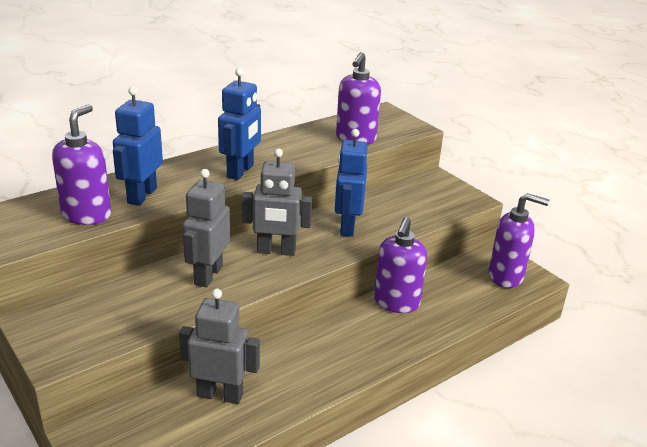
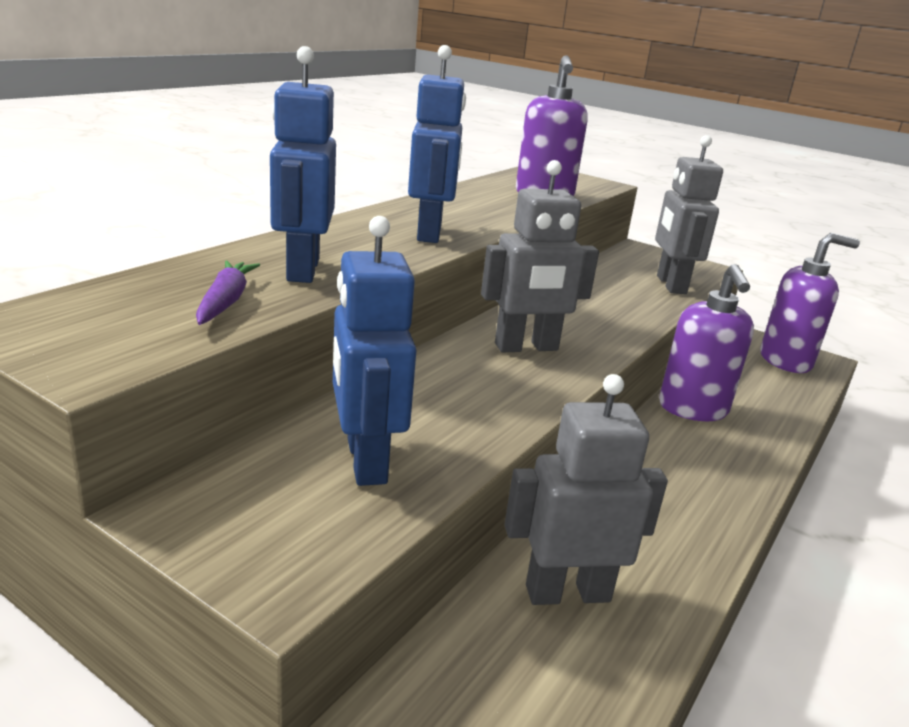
camera: 20 degrees left, 5 degrees down
purple soap dispenser [52,104,111,225] -> purple carrot [196,261,260,325]
grey robot [182,169,230,288] -> grey robot moved to [655,135,723,294]
blue robot [335,129,368,237] -> blue robot moved to [333,216,417,486]

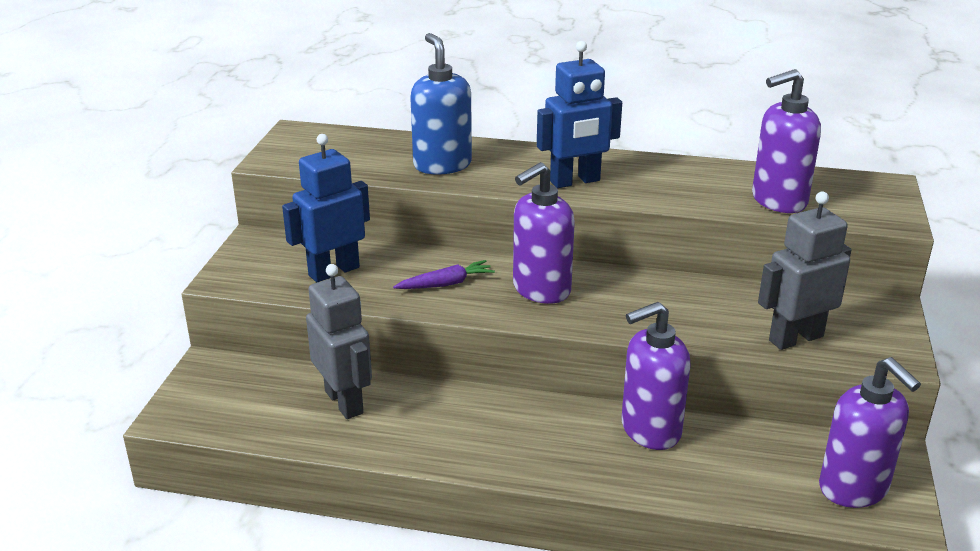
camera: 70 degrees right, 5 degrees up
purple carrot [196,261,260,325] -> purple carrot moved to [393,260,495,289]
blue robot [270,46,336,283] -> blue soap dispenser [410,33,472,175]
grey robot [481,160,599,352] -> purple soap dispenser [513,162,575,304]

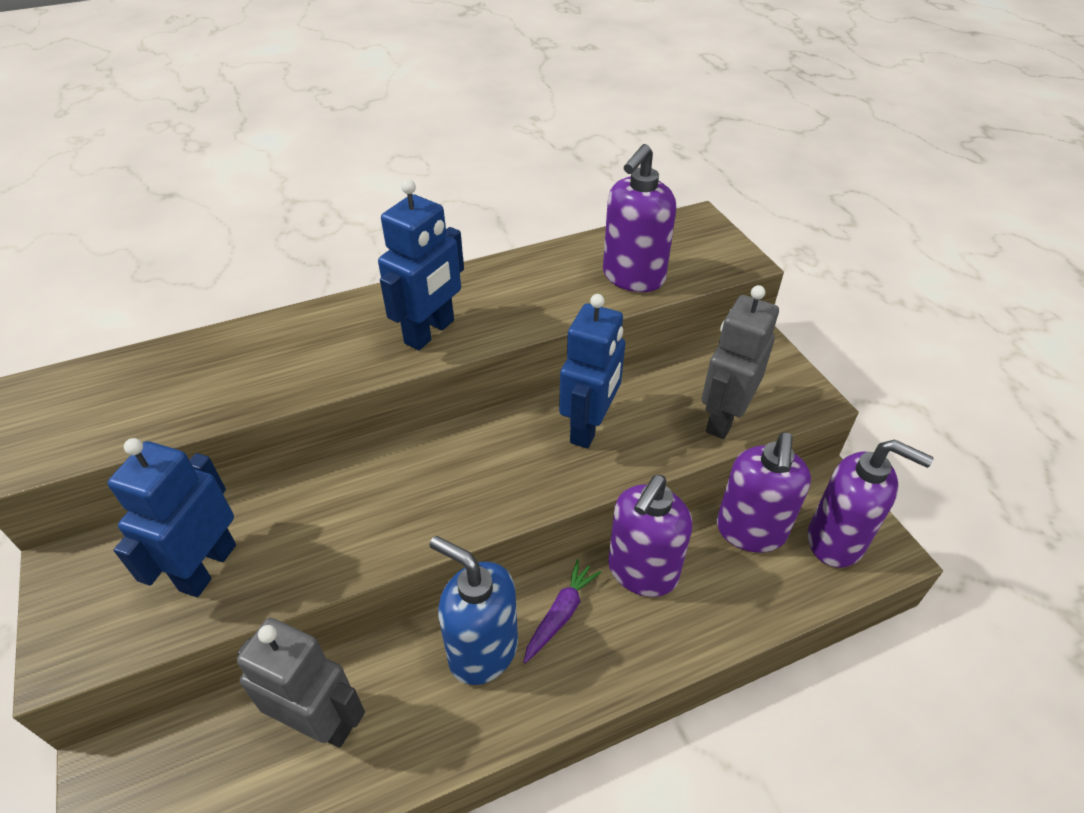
camera: 35 degrees left, 15 degrees up
purple carrot [393,260,495,289] -> purple carrot moved to [524,559,601,663]
blue soap dispenser [410,33,472,175] -> blue soap dispenser moved to [429,536,518,685]
purple soap dispenser [513,162,575,304] -> purple soap dispenser moved to [717,432,811,553]
none -> blue robot [559,294,625,449]

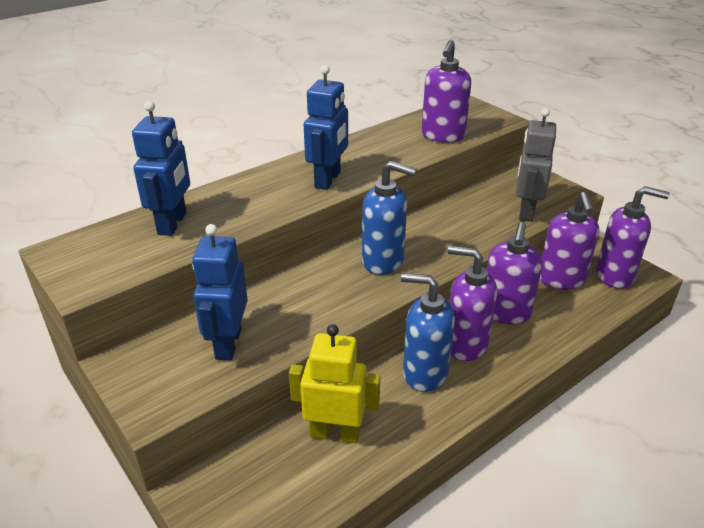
camera: 15 degrees left, 10 degrees down
grey robot [237,618,365,748] -> yellow robot [289,324,381,443]
purple carrot [524,559,601,663] -> purple soap dispenser [448,246,497,361]
blue robot [559,294,625,449] -> blue robot moved to [132,101,190,236]
none -> blue soap dispenser [362,161,417,275]

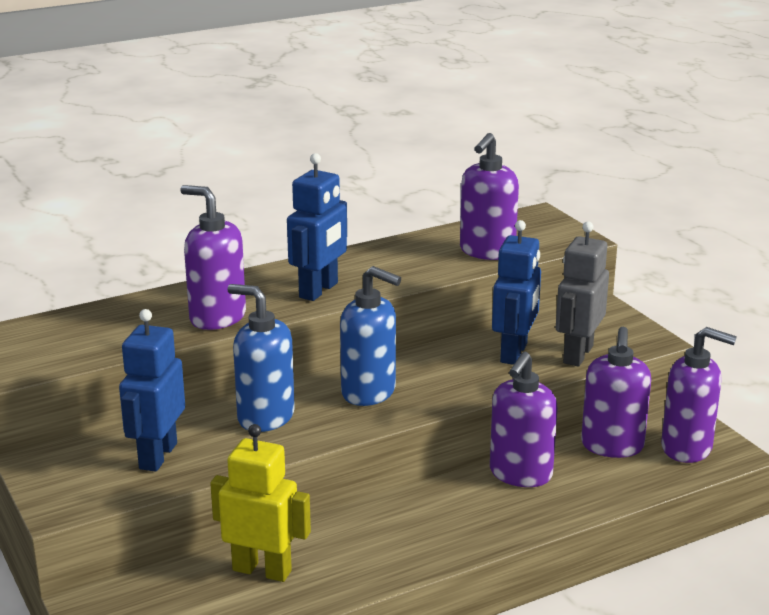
camera: 10 degrees right, 10 degrees down
blue robot [132,101,190,236] -> blue robot moved to [492,220,541,365]
blue soap dispenser [401,273,455,392] -> blue soap dispenser moved to [227,284,295,432]
purple soap dispenser [448,246,497,361] -> purple soap dispenser moved to [180,185,246,330]

